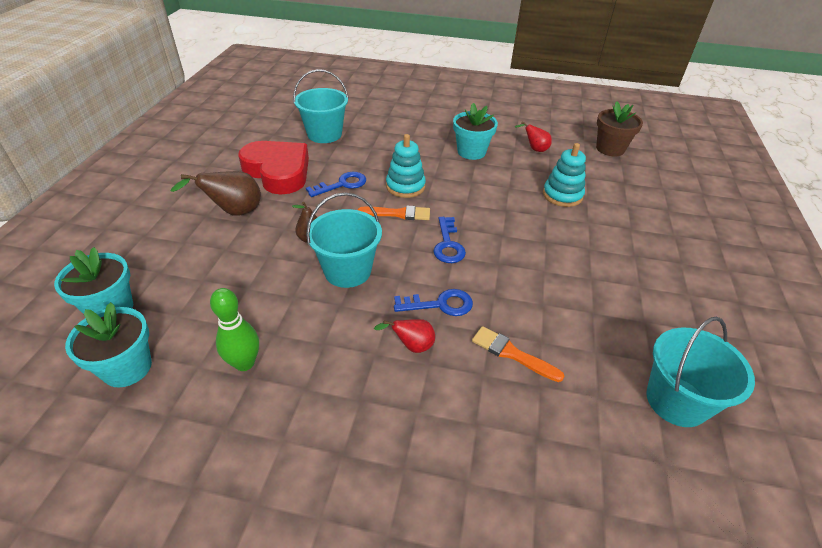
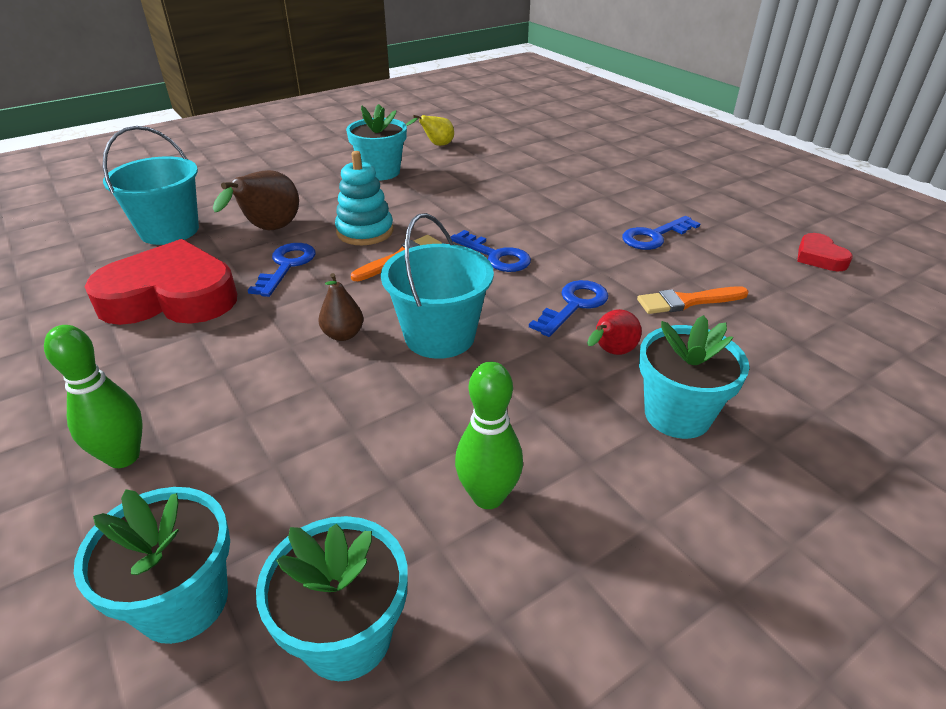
camera: 45 degrees left, 5 degrees down
brown pear [171,171,261,216] -> brown pear moved to [213,170,299,230]
red pear [515,121,552,152] -> yellow pear [406,115,454,146]
turquoise stacking toy [543,143,586,207] -> none
brown flower pot [596,101,643,156] -> none
turquoise bucket [646,317,755,427] -> red heart [797,233,853,271]
none -> green bowling pin [44,325,143,468]
none -> blue key [622,216,700,250]
none -> turquoise flower pot [639,315,749,439]

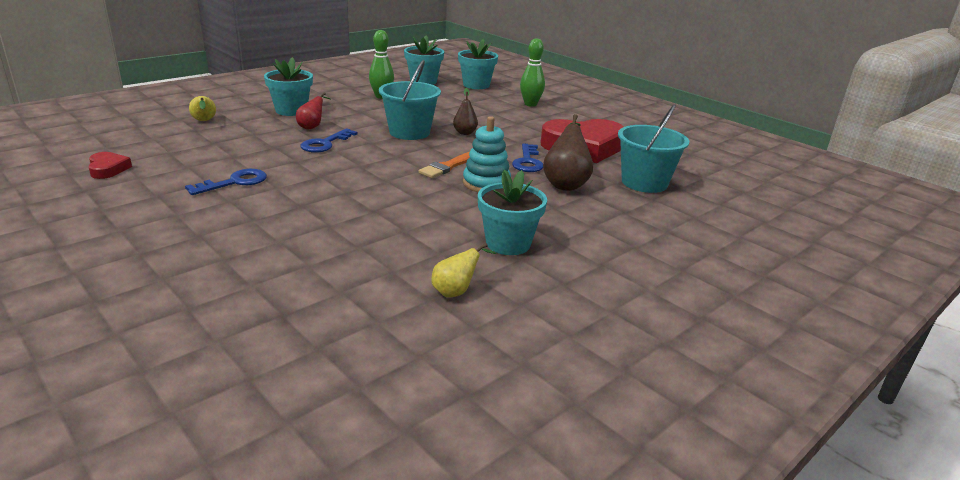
camera: 170 degrees right, 10 degrees down
blue key [451,230,531,272] -> none
orange brush [637,286,749,314] -> none
none -> yellow pear [189,96,216,121]

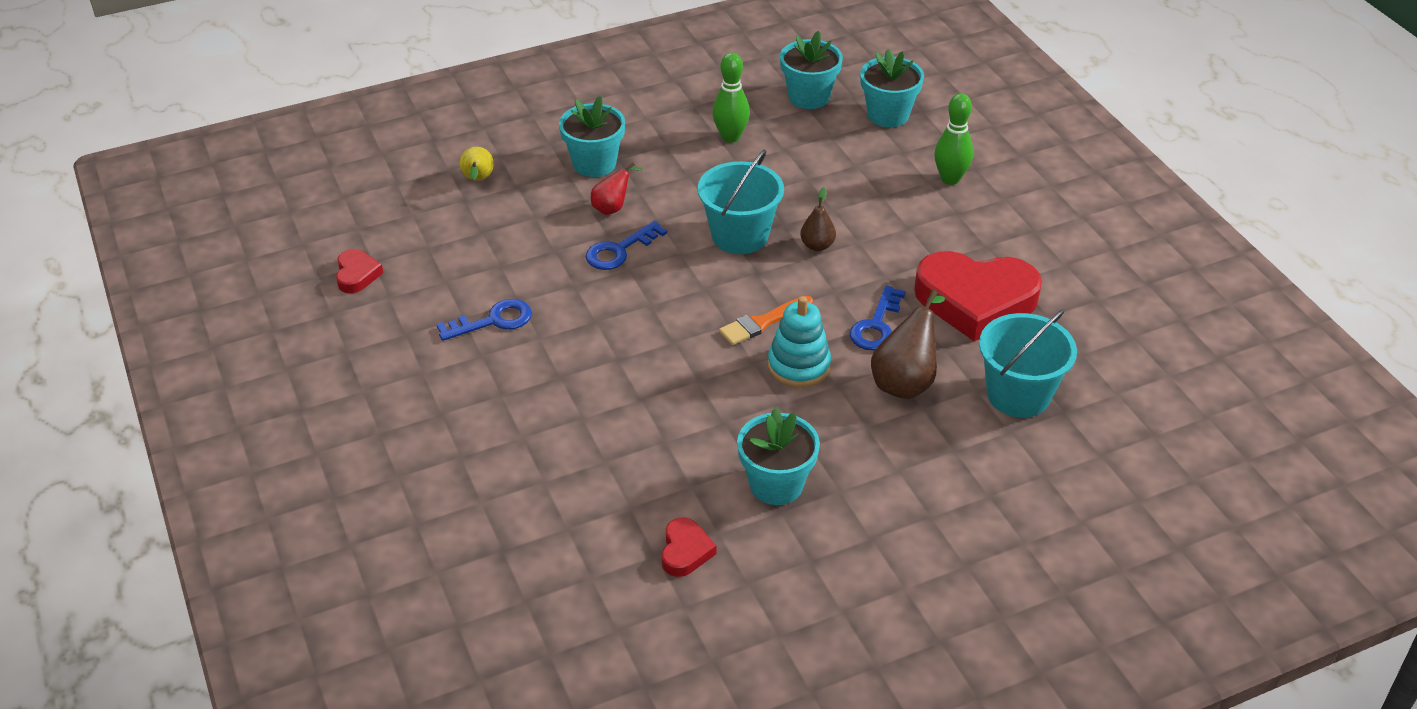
camera: 20 degrees right, 15 degrees up
yellow pear [431,243,496,297] -> red heart [662,517,716,577]

